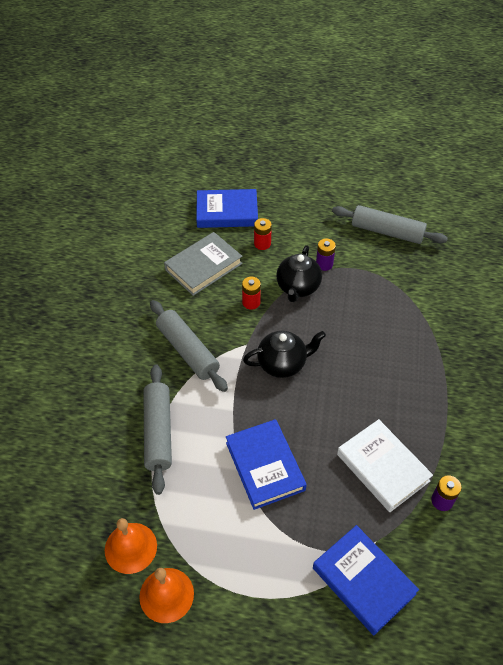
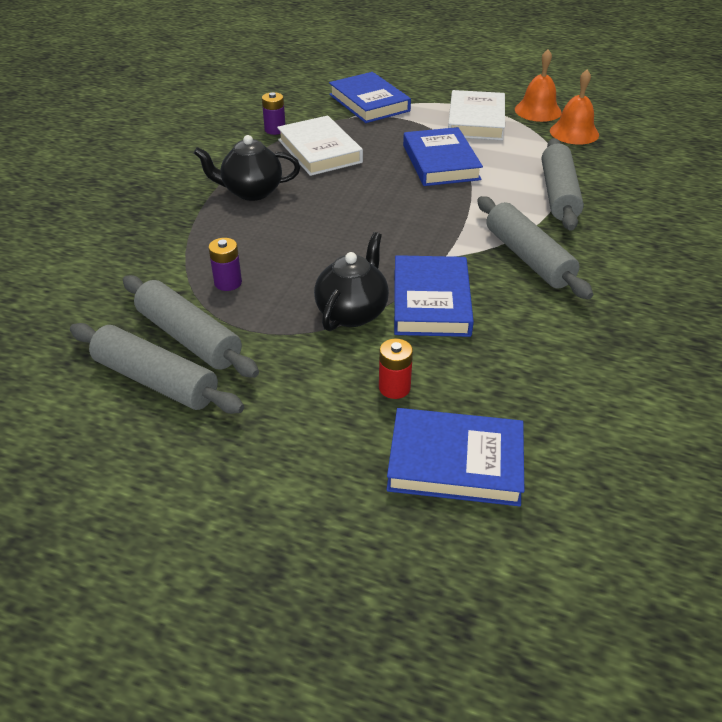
camera: 170 degrees left, 10 degrees down
grey book [164,232,243,296] -> none
red battery [242,277,261,310] -> blue book [394,255,474,337]
black teapot [243,331,326,378] -> black teapot moved to [194,135,300,201]
purple battery [316,239,336,271] -> purple battery moved to [208,238,242,291]
none -> grey rolling pin [123,275,259,378]
none -> white book [448,90,505,140]

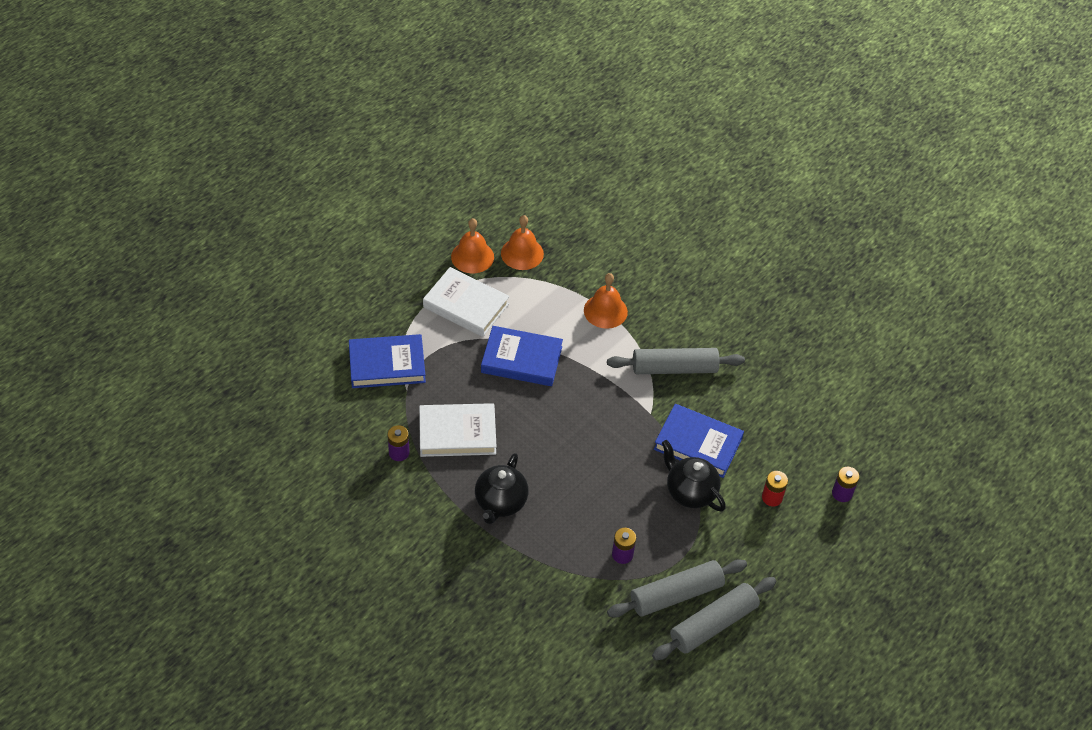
camera: 70 degrees left, 10 degrees up
blue book [386,408,524,506] -> purple battery [832,467,859,502]
grey rolling pin [542,138,584,231] -> orange bell [584,273,628,329]

